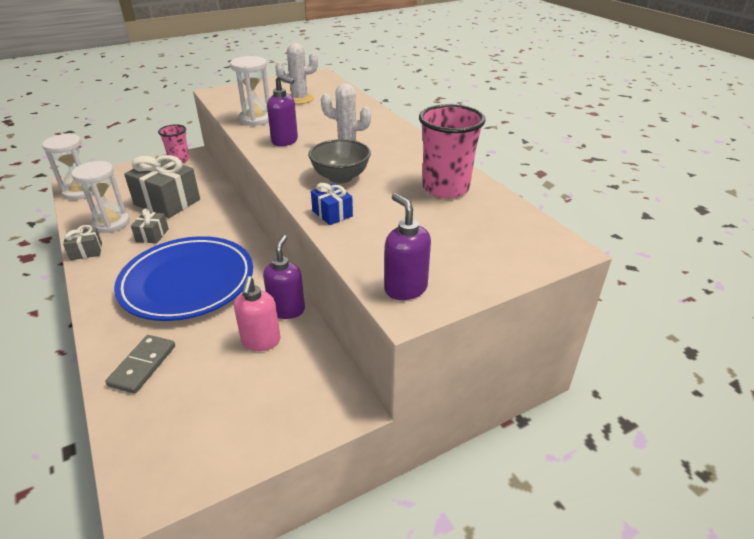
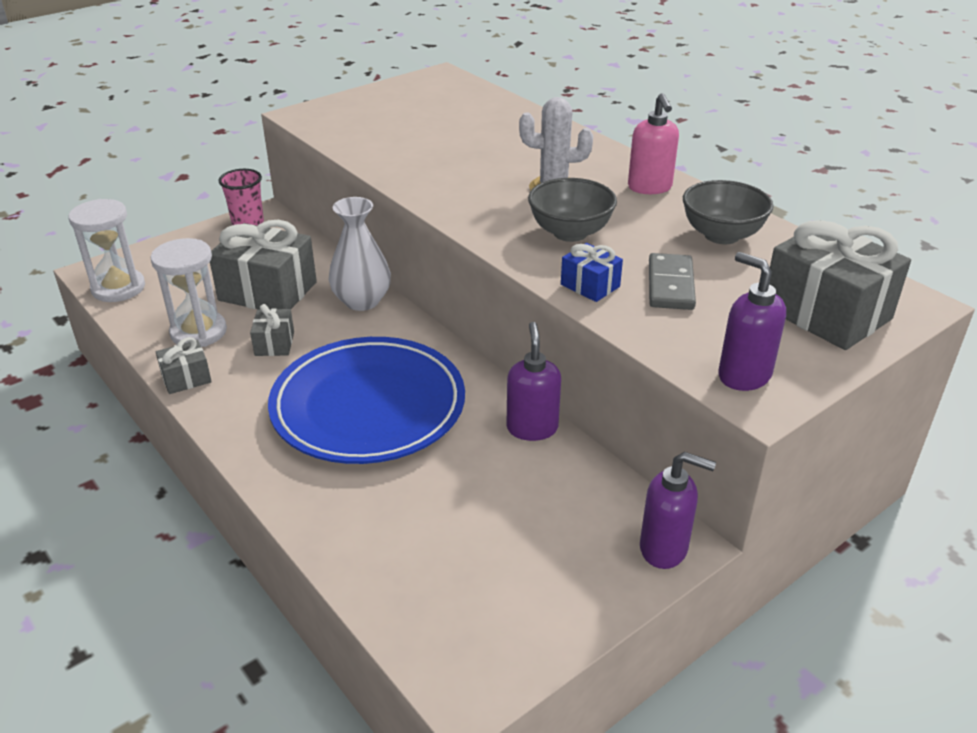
camera: 10 degrees left, 0 degrees up
grey domino [105,335,175,394] -> grey domino moved to [649,253,696,310]
white hourglass [230,56,270,126] -> none
pink soap dispenser [234,276,280,351] -> pink soap dispenser moved to [628,93,679,194]
purple soap dispenser [267,74,298,146] -> purple soap dispenser moved to [640,452,716,569]
white cactus [275,43,318,104] -> none
pink cup [419,104,486,198] -> grey bowl [683,180,774,244]
none -> white vase [328,197,391,311]
none -> grey gift [769,220,911,350]

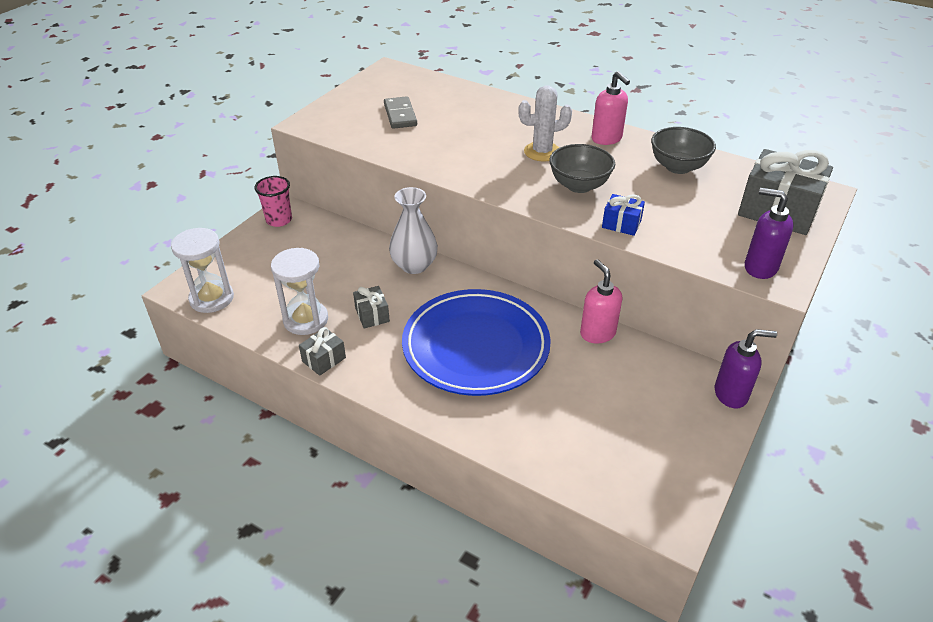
camera: 20 degrees left, 5 degrees up
grey gift [210,220,317,309] -> none
purple soap dispenser [506,322,561,441] -> pink soap dispenser [580,259,622,344]
grey domino [649,253,696,310] -> grey domino moved to [384,96,417,129]

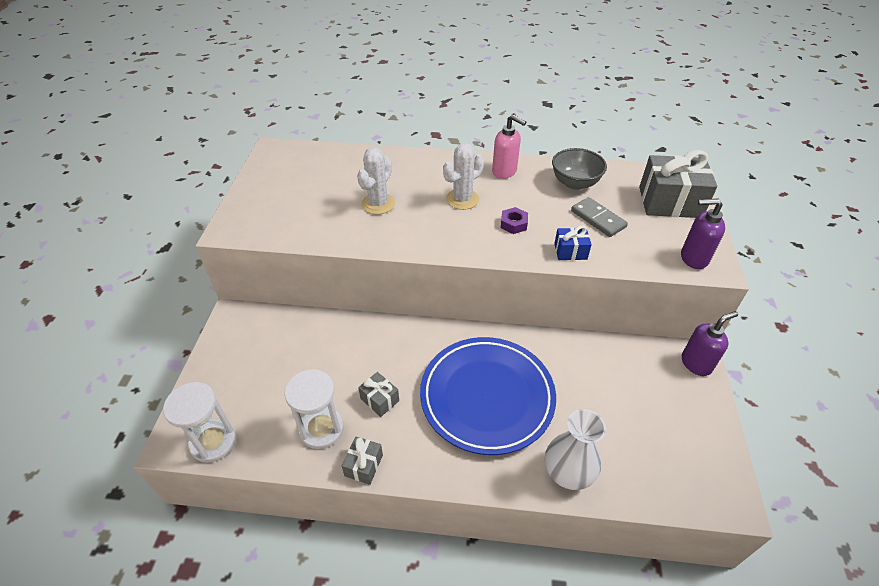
camera: 25 degrees left, 5 degrees up
pink cup [254,176,292,227] -> none
grey domino [384,96,417,129] -> grey domino moved to [571,197,628,237]
white vase [389,187,438,274] -> white vase moved to [545,409,606,490]
grey bowl [549,144,615,193] -> purple nut [501,207,528,234]
pink soap dispenser [580,259,622,344] -> none
none -> white cactus [357,148,395,215]

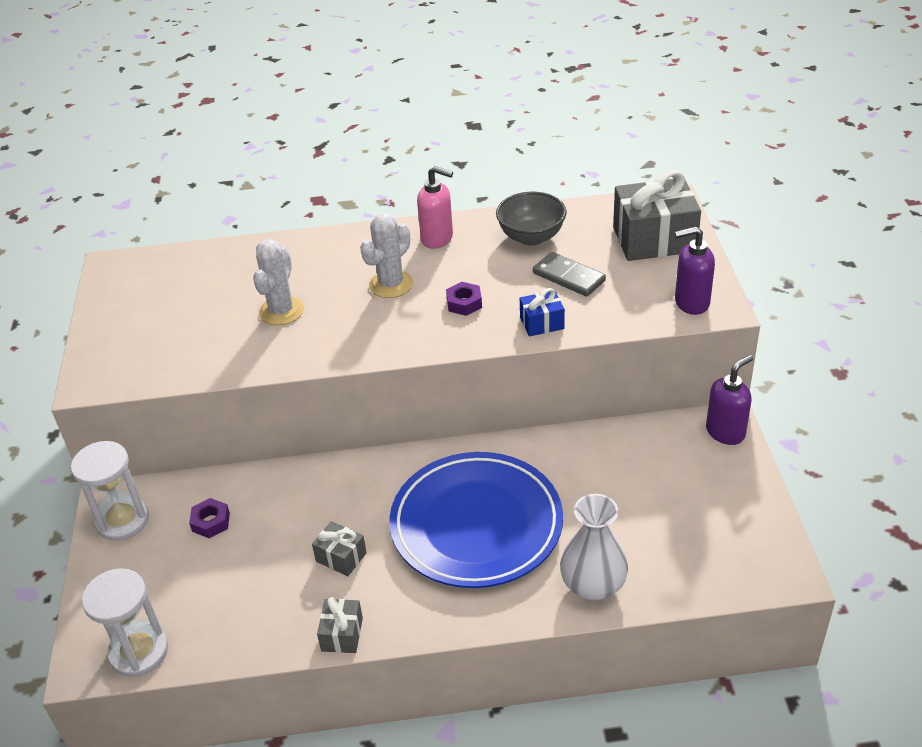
camera: 10 degrees left, 5 degrees down
white hourglass [285,369,344,449] -> white hourglass moved to [71,441,149,541]
none -> purple nut [189,498,230,538]

